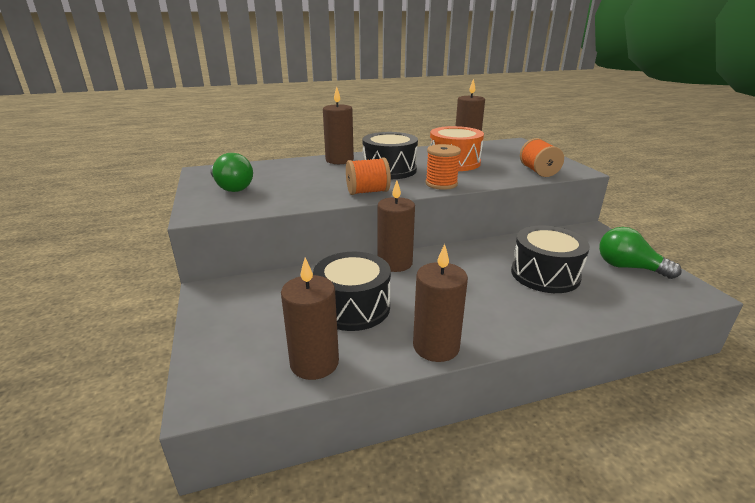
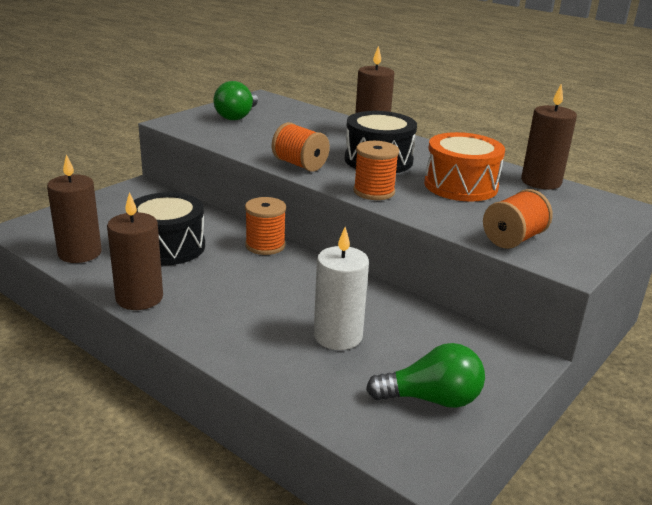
camera: 55 degrees right, 0 degrees up
brown candle [377,180,415,272] -> orange spool [245,197,286,255]
black drum [511,226,590,293] -> white candle [314,227,369,350]
green light bulb [599,227,682,279] -> green light bulb turned 90 degrees clockwise [366,343,485,408]

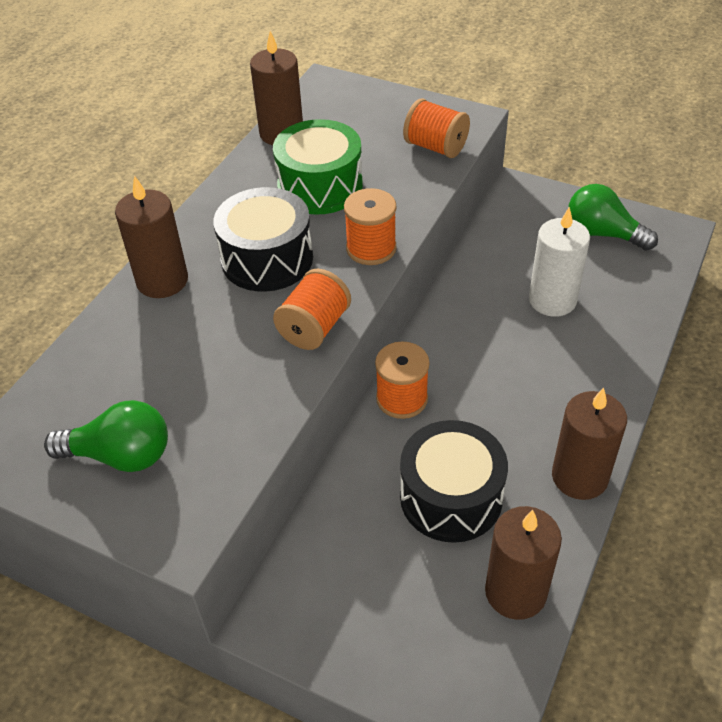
camera: 100 degrees left, 20 degrees up
green light bulb [366,343,485,408] -> green light bulb turned 45 degrees counterclockwise [568,184,658,251]
orange drum [424,132,505,202] -> green drum [273,119,363,215]

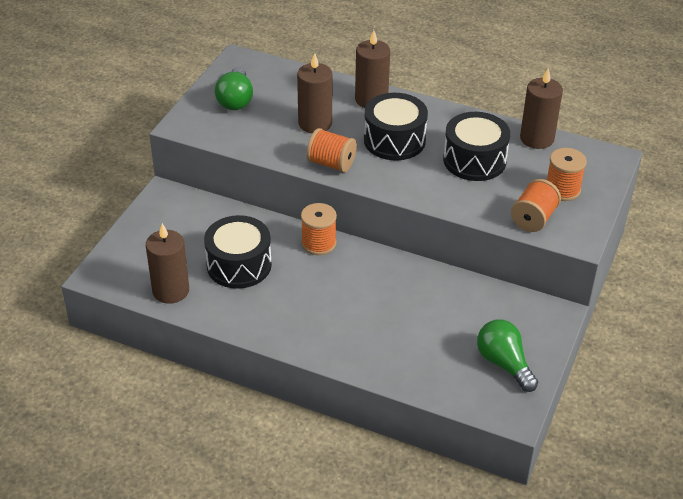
camera: 85 degrees right, 5 degrees down
green drum [273,119,363,215] -> black drum [443,112,510,181]
orange spool [344,188,396,265] -> orange spool moved to [547,148,587,201]
white candle [529,207,590,317] -> none
brown candle [552,388,627,500] -> brown candle moved to [297,53,332,133]
green light bulb [568,184,658,251] -> green light bulb turned 60 degrees counterclockwise [477,319,538,392]

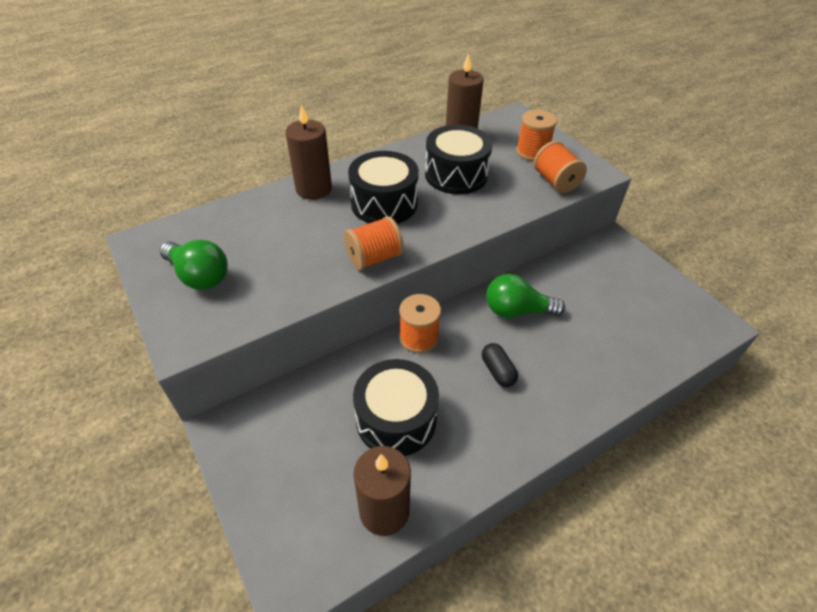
camera: 55 degrees left, 5 degrees up
brown candle [297,53,332,133] -> none
green light bulb [477,319,538,392] -> green light bulb moved to [486,274,565,318]
none -> black capsule [482,343,518,387]

